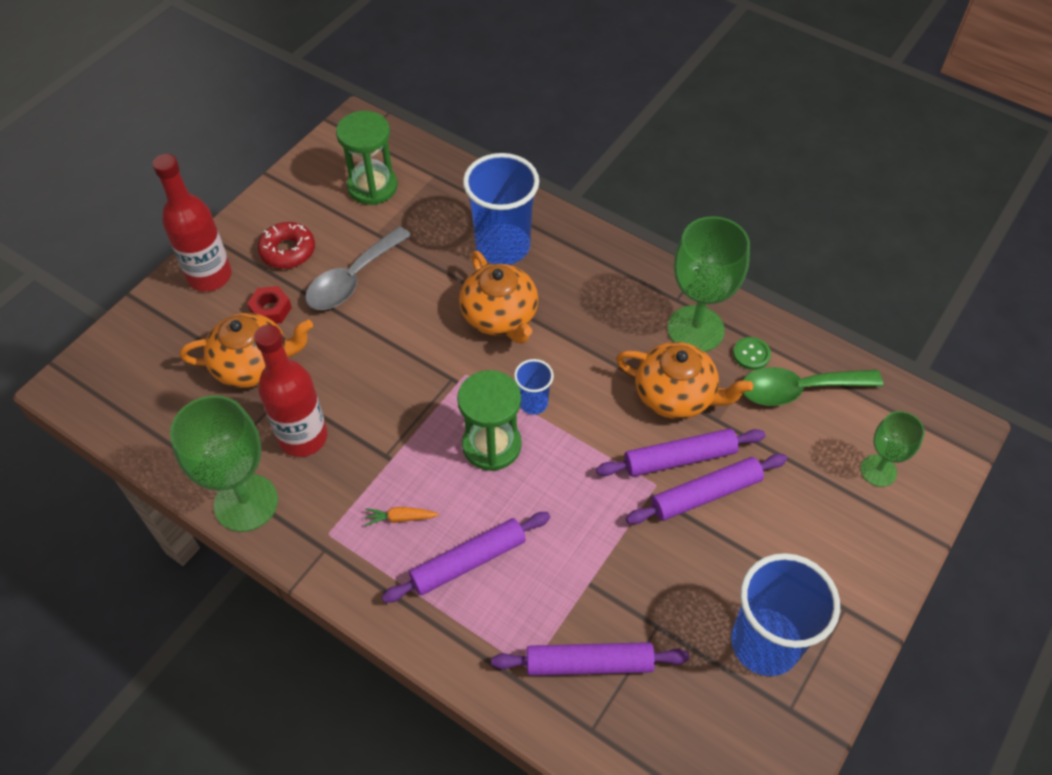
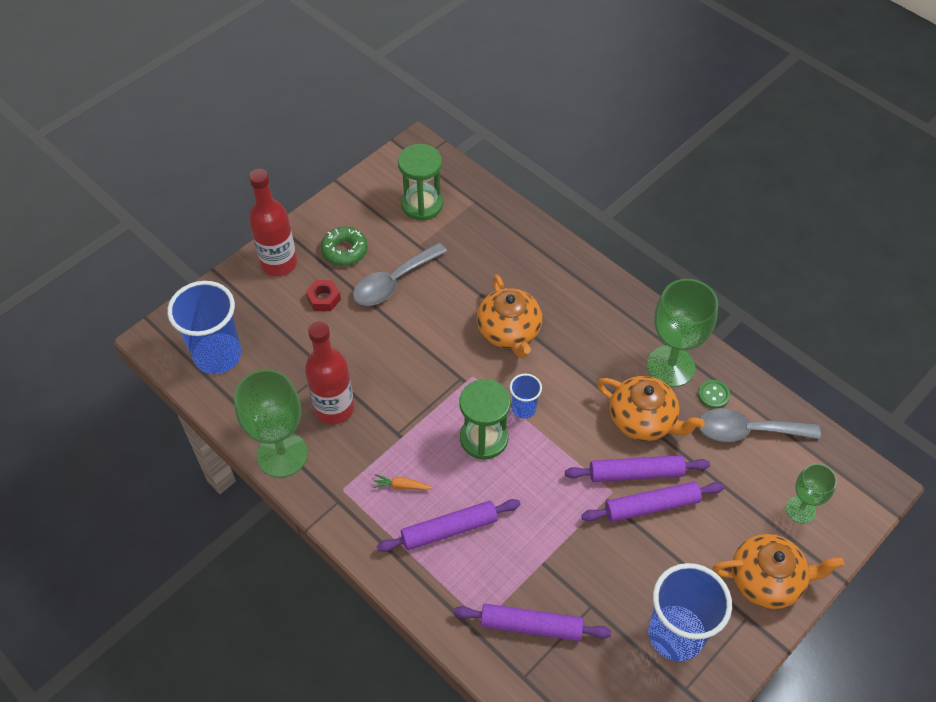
camera: 10 degrees right, 0 degrees up
orange teapot [180,313,313,388] -> orange teapot moved to [712,534,845,609]
red donut [258,222,315,269] -> green donut [321,227,368,266]
blue cup [463,153,539,265] -> blue cup moved to [167,281,242,374]
green spoon [743,367,883,406] -> grey spoon [699,408,821,442]

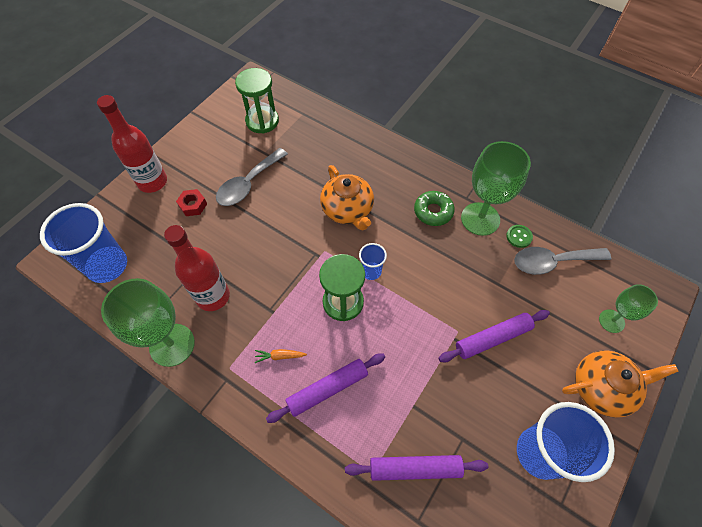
camera: 10 degrees left, 5 degrees up
green donut [321,227,368,266] -> green donut moved to [414,191,455,226]
purple rolling pin [565,455,710,482] -> none
orange teapot [597,376,705,441] -> none

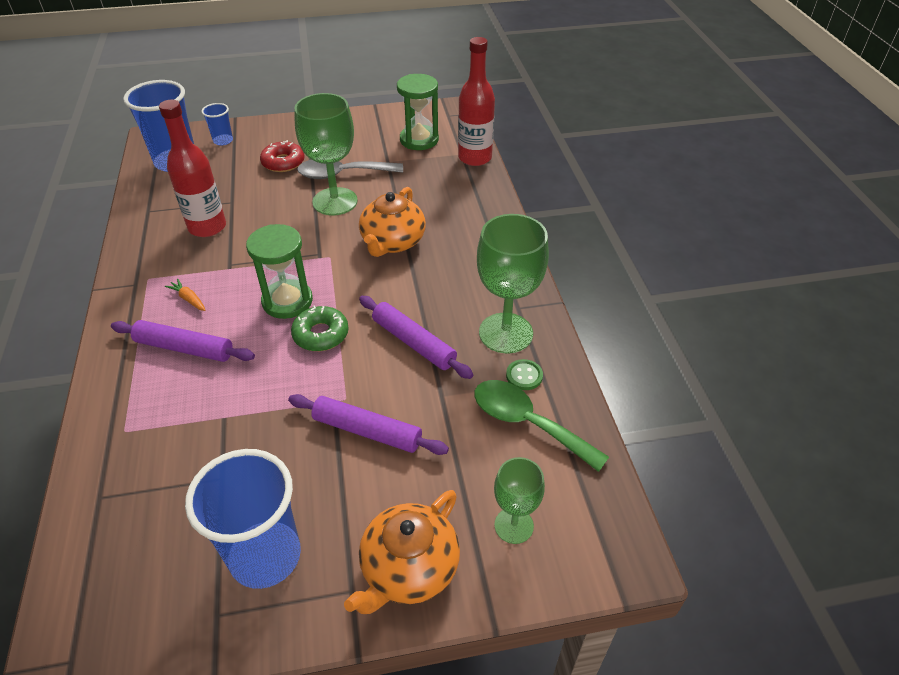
camera: 45 degrees right, 15 degrees down
red bottle [97,95,167,193] -> red bottle moved to [458,37,495,166]
green goblet [101,278,195,367] -> green goblet moved to [294,93,358,215]
red nut [176,189,207,216] -> red donut [260,140,305,172]
purple rolling pin [345,455,488,481] -> purple rolling pin moved to [359,296,473,379]
blue cup [359,243,387,280] -> blue cup moved to [201,103,233,146]
green donut [414,191,455,226] -> green donut moved to [291,305,349,351]
grey spoon [514,247,611,275] -> green spoon [474,380,609,472]
orange teapot [562,351,679,418] -> orange teapot turned 90 degrees clockwise [344,490,460,614]

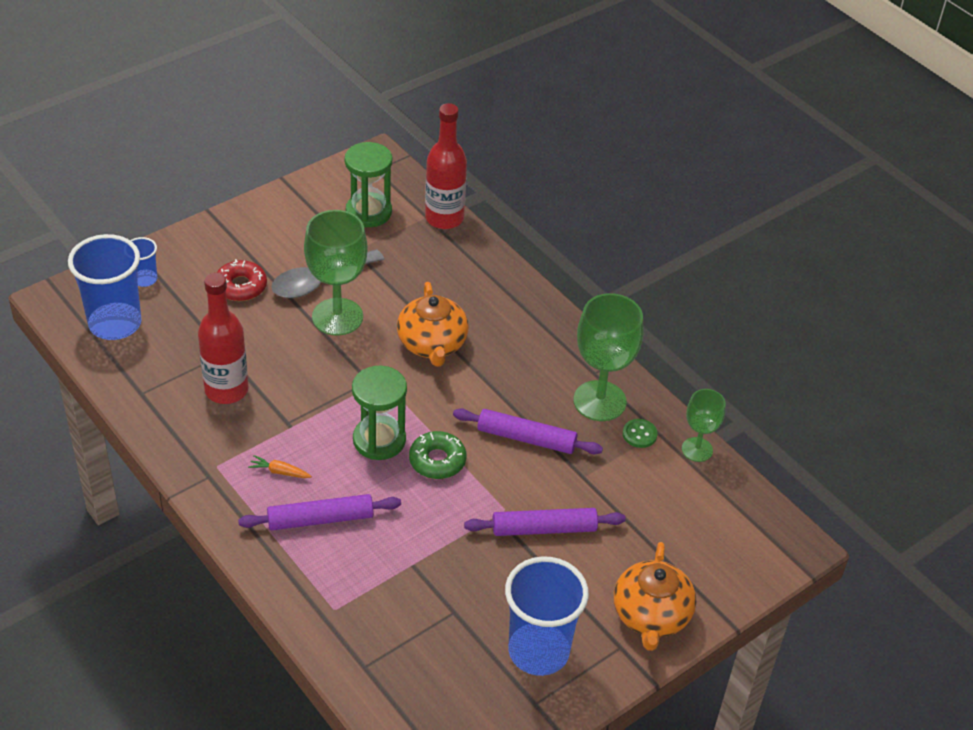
camera: 30 degrees left, 0 degrees up
green spoon [474,380,609,472] -> none
green goblet [494,457,545,544] -> green goblet moved to [682,389,725,462]

